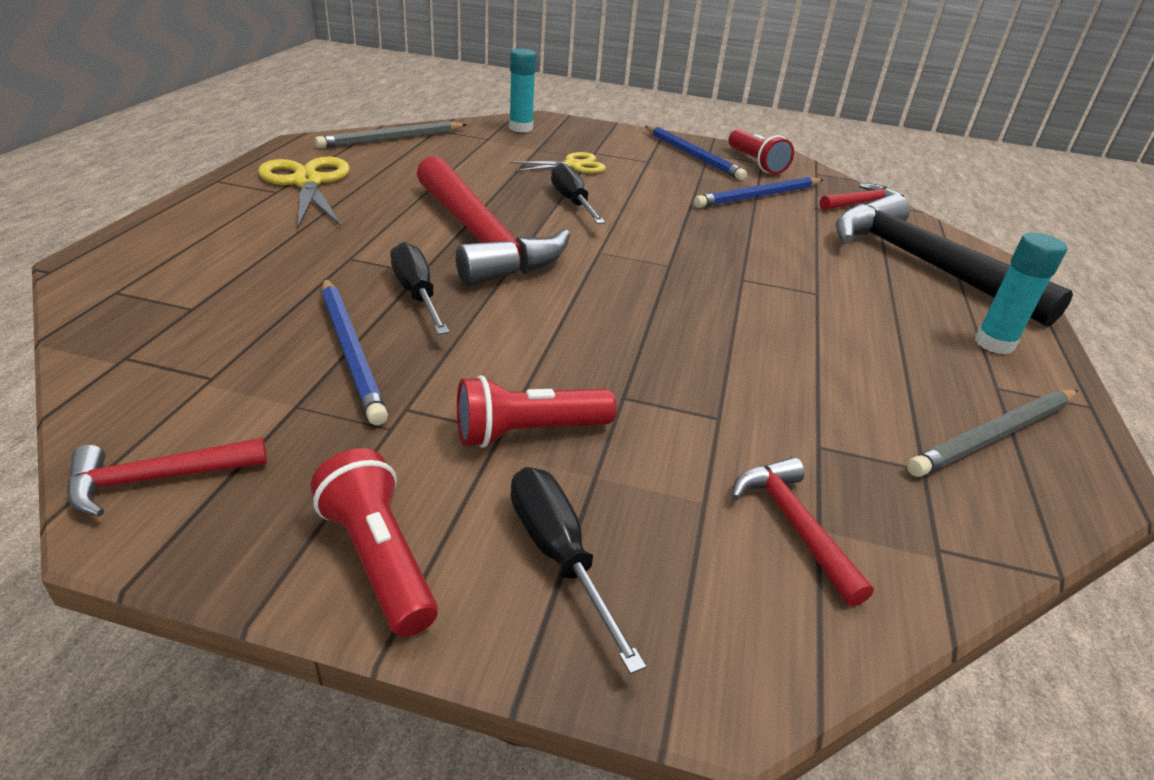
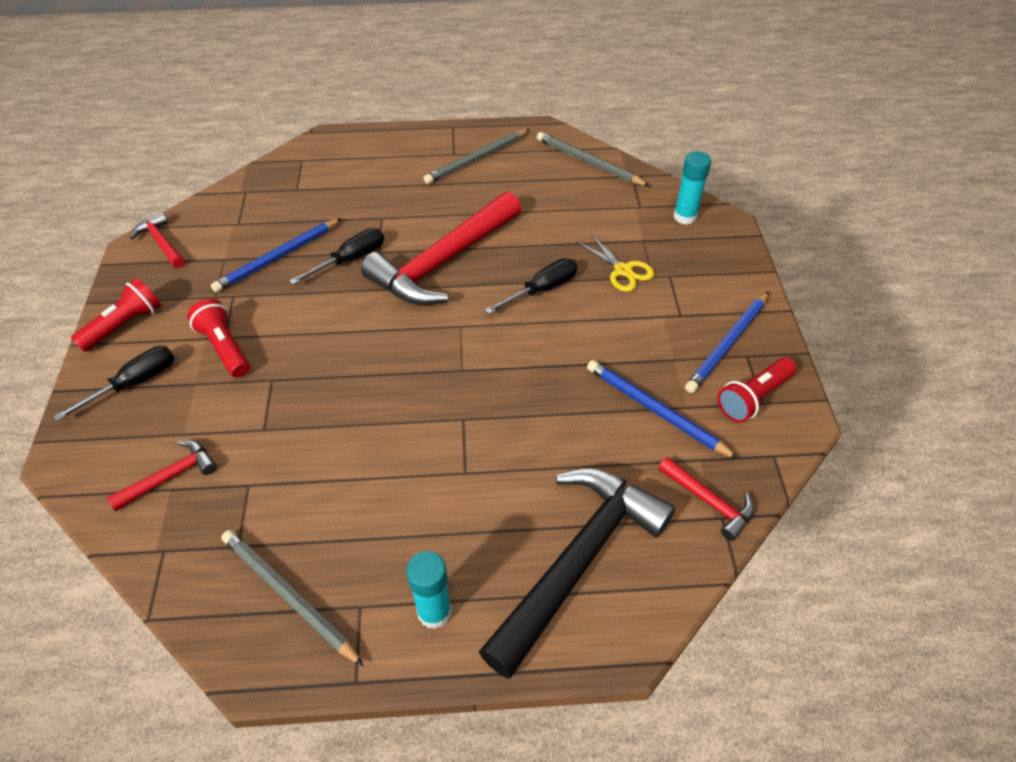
camera: 75 degrees right, 15 degrees up
yellow scissors [258,157,350,227] -> grey pencil [423,129,530,184]

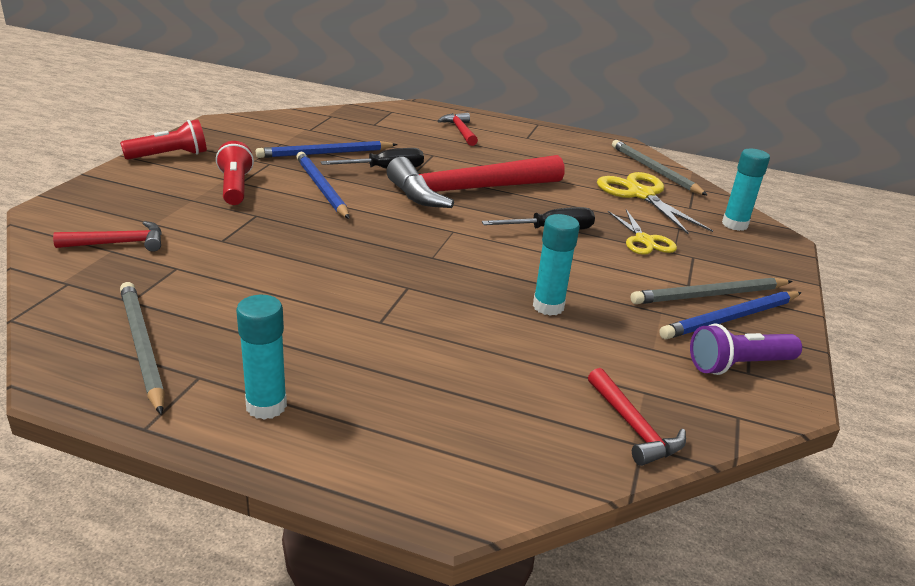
camera: 20 degrees right, 20 degrees down
black screwdriver [53,346,174,421] -> none
red hammer [130,212,185,268] -> red hammer moved to [438,113,478,146]
grey pencil [423,129,530,184] -> grey pencil moved to [631,277,793,304]
black hammer [479,468,675,679] -> none
blue pencil [587,360,738,459] -> blue pencil moved to [296,152,350,219]
red flashlight [717,357,797,423] -> purple flashlight [690,324,802,375]
none -> turquoise glue stick [533,214,580,316]
none -> yellow scissors [597,172,713,234]

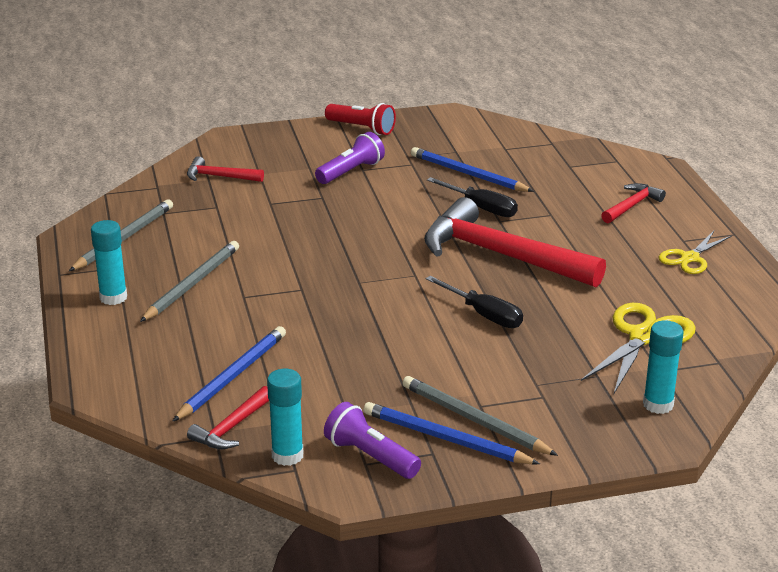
camera: 60 degrees right, 0 degrees up
red hammer [53,221,162,252] -> red hammer turned 150 degrees clockwise [187,156,264,182]
red flashlight [216,141,254,205] -> purple flashlight [315,132,385,184]
blue pencil [296,152,350,219] -> blue pencil moved to [172,326,286,422]
turquoise glue stick [533,214,580,316] -> turquoise glue stick moved to [267,369,304,466]
yellow scissors [608,209,677,255] -> yellow scissors moved to [659,231,732,274]
grey pencil [612,140,708,196] -> grey pencil moved to [140,241,239,322]

